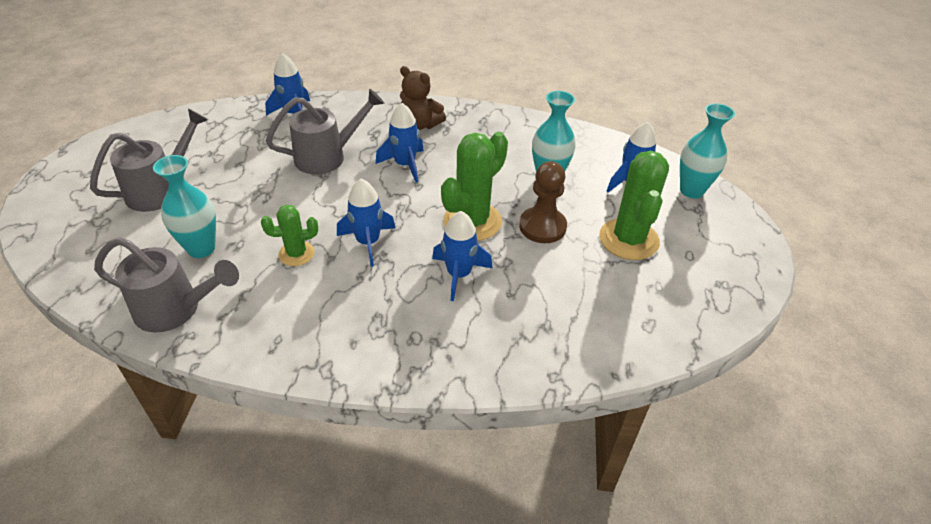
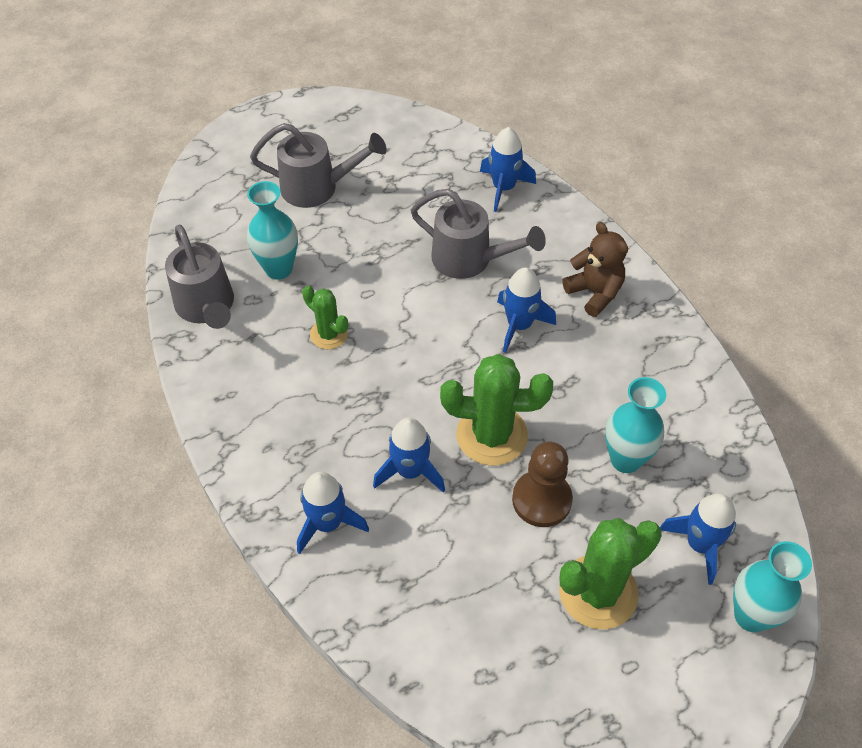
camera: 55 degrees right, 10 degrees up
blue rocket [337,179,396,267] -> blue rocket moved to [297,472,369,554]
brown teddy bear [400,66,446,130] -> brown teddy bear turned 150 degrees clockwise [562,222,628,317]

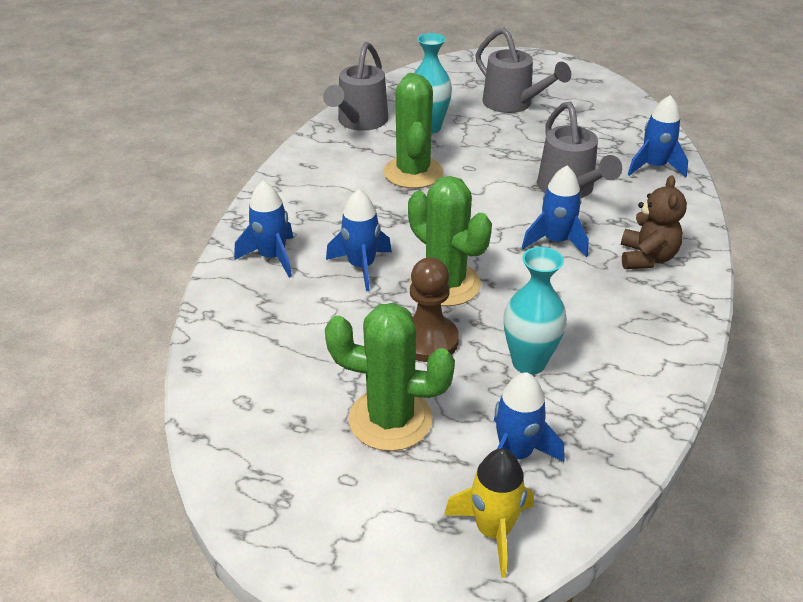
camera: 45 degrees right, 15 degrees down
green cactus [302,286,348,349] -> green cactus [383,73,443,188], size x1.76
turquoise vase [733,541,812,632] -> yellow rocket [444,449,534,578]

